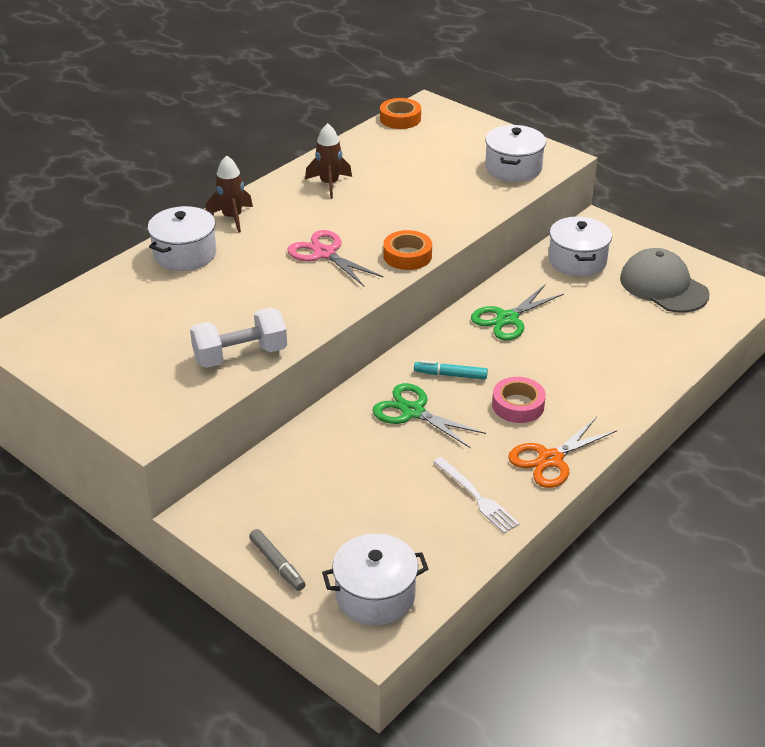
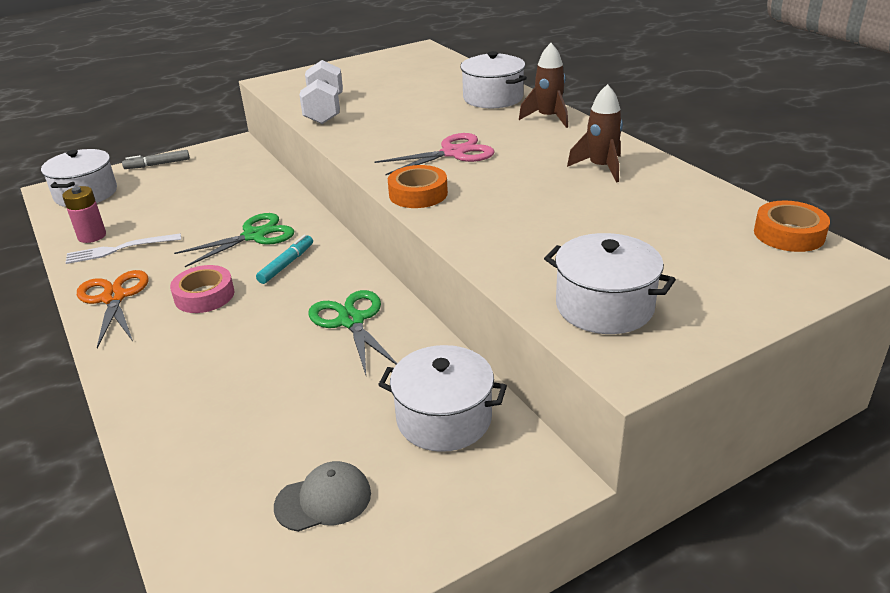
camera: 110 degrees right, 5 degrees down
grey cap [620,248,709,312] -> grey cap [274,461,371,532], size x0.58
none -> pink battery [62,186,106,243]

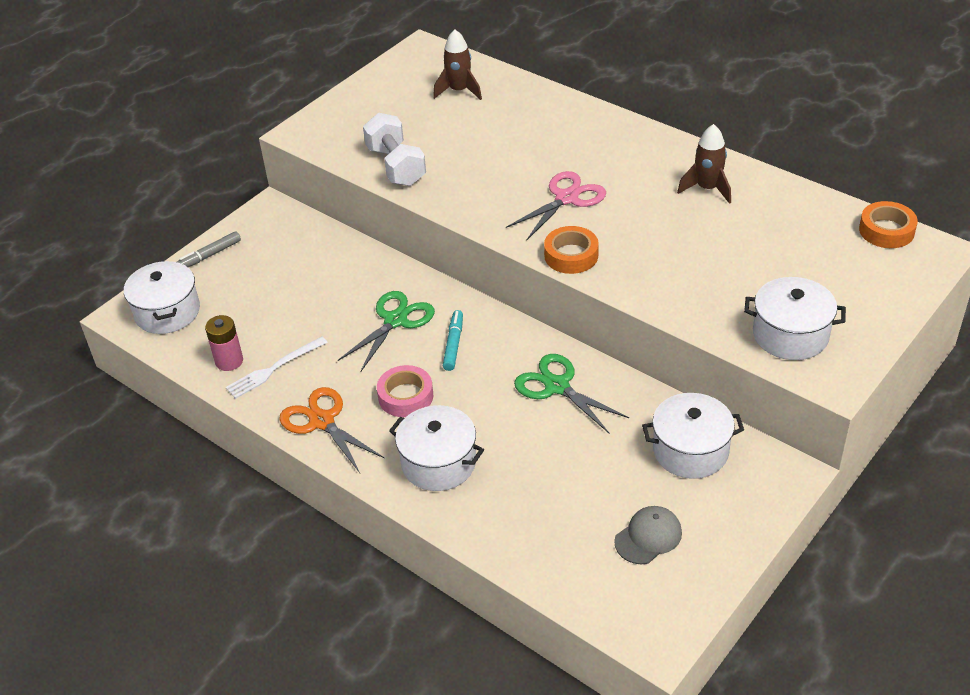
camera: 20 degrees left, 10 degrees up
white pot [460,51,527,108] -> white pot moved to [389,405,484,491]
brown rocket [519,43,568,128] -> brown rocket moved to [433,29,482,100]

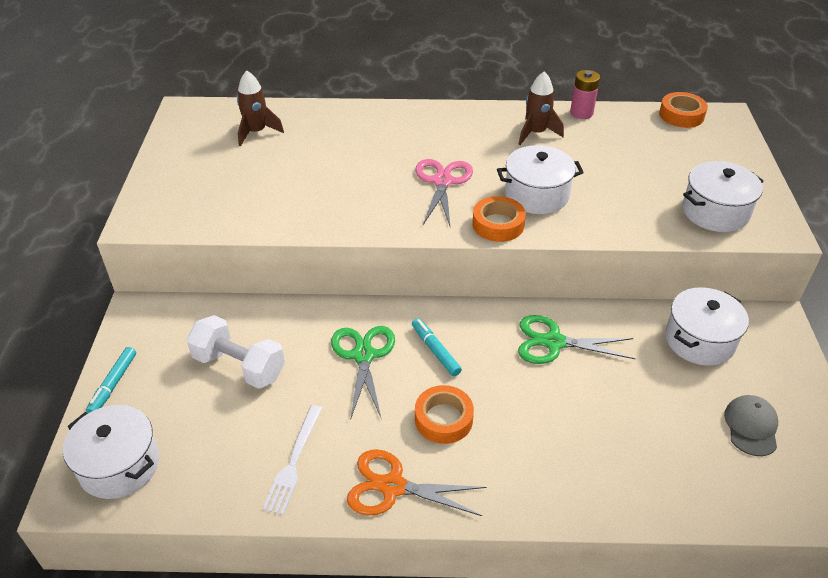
camera: 40 degrees left, 0 degrees up
grey marker [177,231,241,267] -> turquoise marker [86,347,136,413]
pink battery [205,315,243,371] -> pink battery moved to [570,70,600,119]
white dumbbell [363,113,426,186] -> white dumbbell moved to [186,315,285,389]
pink tape [377,365,433,417] -> orange tape [415,385,474,444]
white pot [389,405,484,491] -> white pot moved to [497,145,584,214]

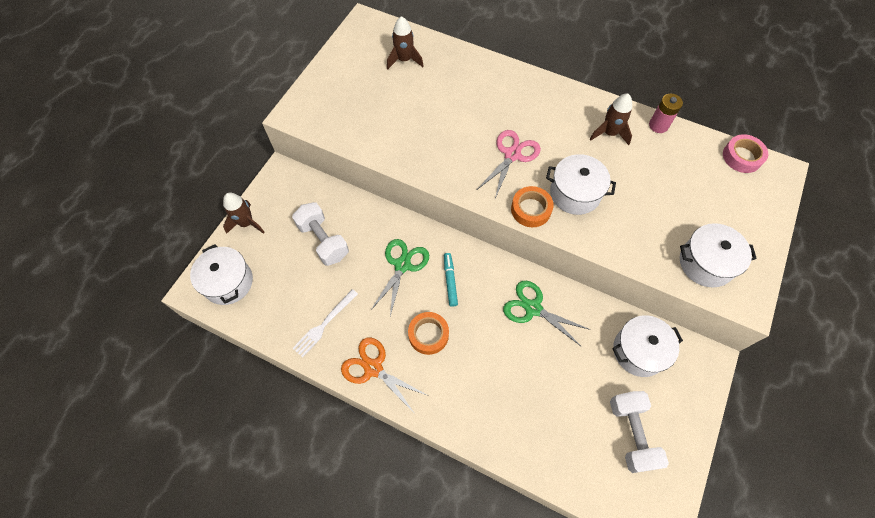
camera: 25 degrees right, 20 degrees up
turquoise marker [86,347,136,413] -> brown rocket [223,193,265,234]
orange tape [659,92,708,128] -> pink tape [723,134,768,173]
grey cap [724,395,778,456] -> white dumbbell [610,391,669,473]

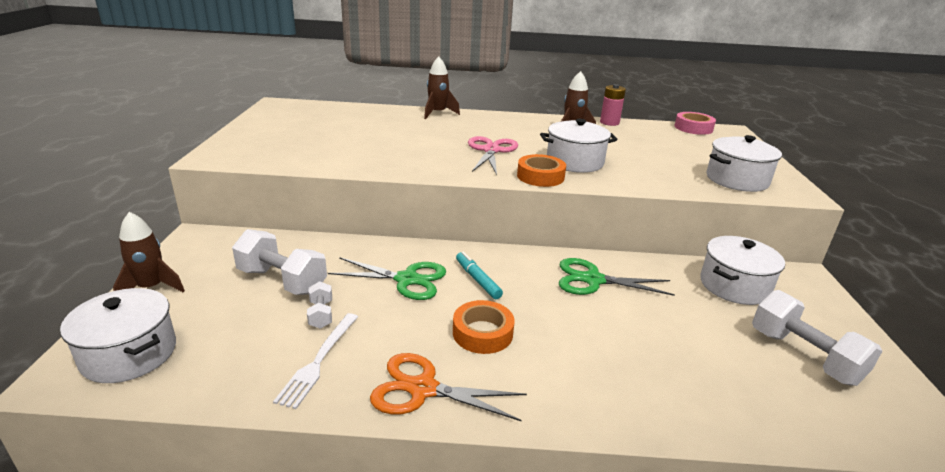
camera: 25 degrees left, 35 degrees down
green scissors [371,239,429,316] -> green scissors turned 105 degrees clockwise [328,257,446,300]
brown rocket [387,16,423,70] -> brown rocket moved to [424,57,460,119]
none -> white dumbbell [307,281,332,329]

